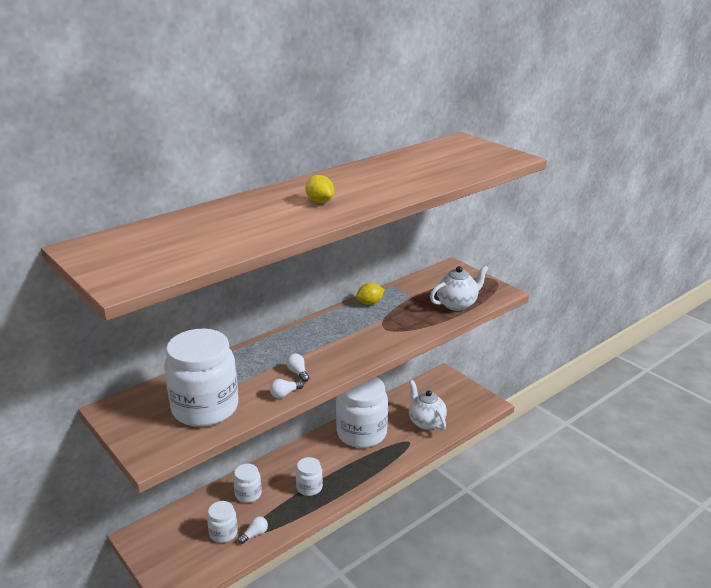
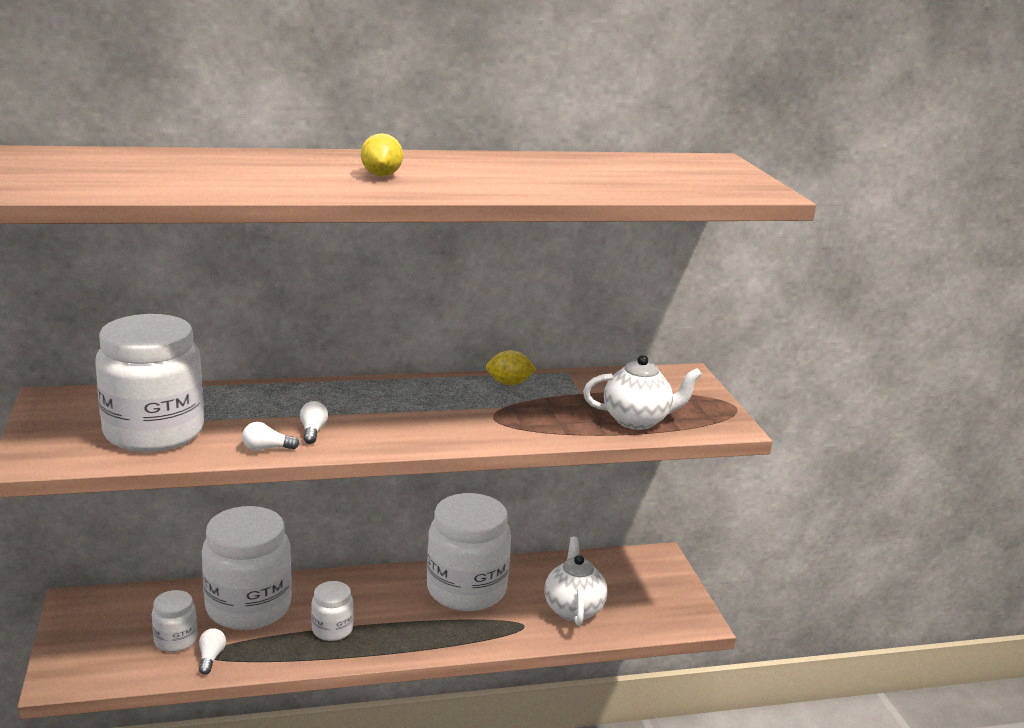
camera: 25 degrees right, 5 degrees down
white jar [233,464,262,503] -> white jar [202,506,292,630], size x2.11
white light bulb [238,516,268,544] -> white light bulb turned 75 degrees counterclockwise [199,628,226,675]

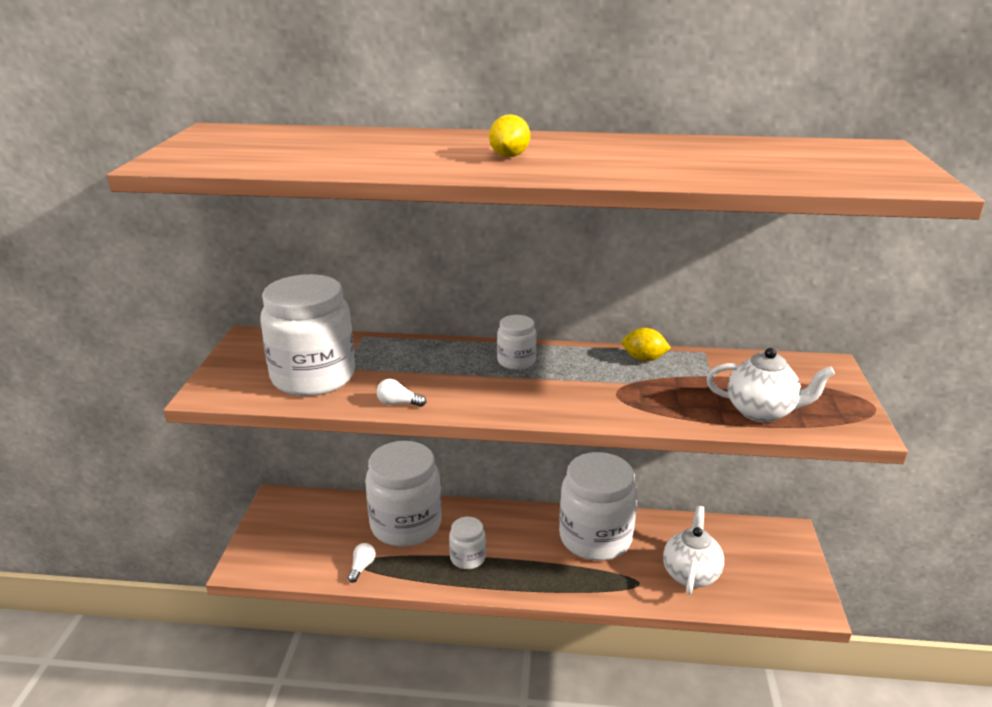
camera: 20 degrees right, 5 degrees up
white jar [152,590,198,652] -> white jar moved to [497,315,537,370]
white light bulb [300,401,328,444] -> none

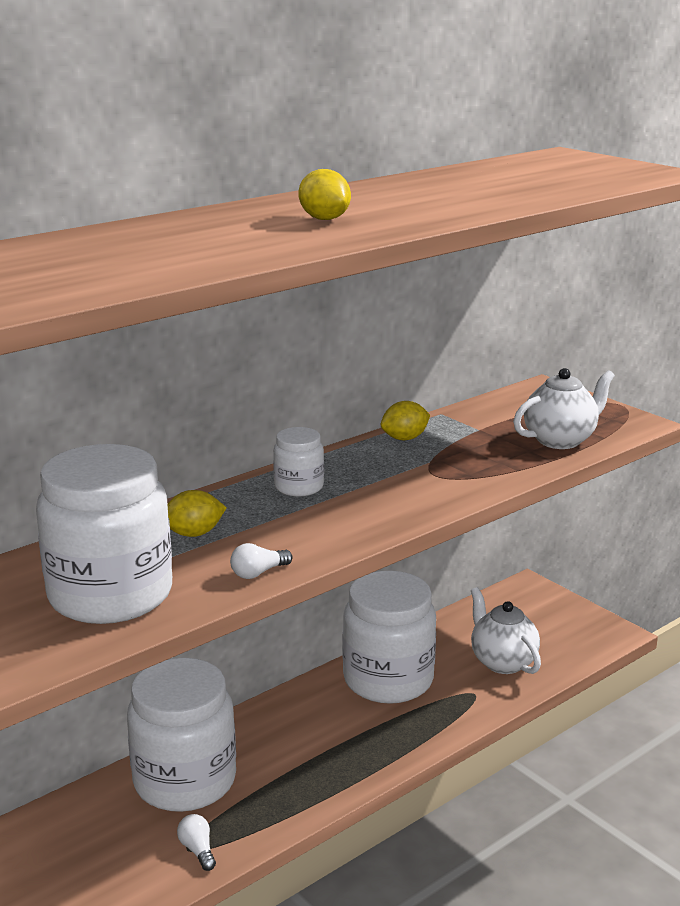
camera: 45 degrees left, 5 degrees down
white jar [449,517,486,569] -> none
none -> yellow lemon [168,490,227,537]

